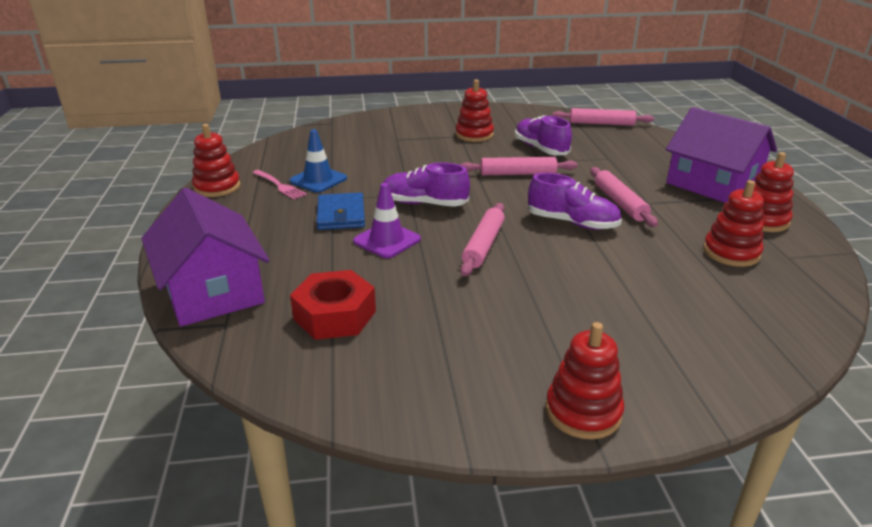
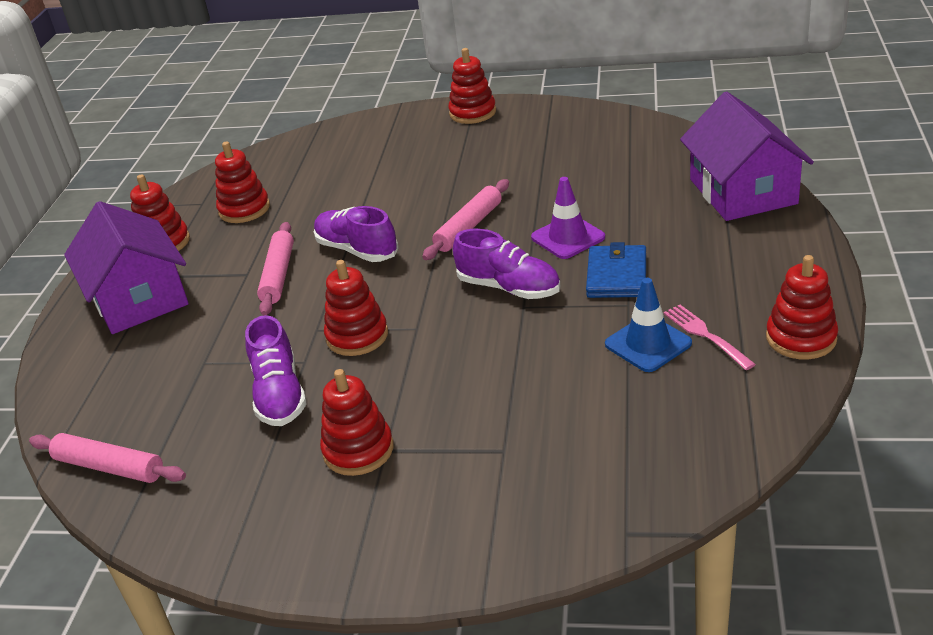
camera: 160 degrees left, 5 degrees up
red nut [290,270,376,340] -> none
pink rolling pin [460,157,578,175] -> red stacking toy [324,260,388,356]

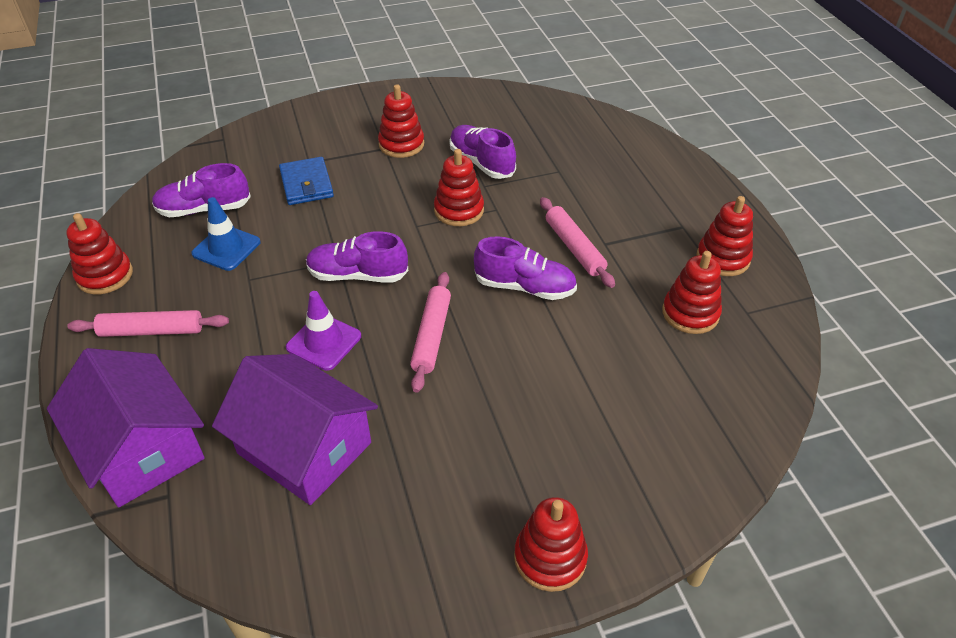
camera: 150 degrees right, 10 degrees up
pink rolling pin [29,433,186,483] -> pink rolling pin moved to [67,310,229,337]
purple house [64,201,189,334] -> purple house moved to [212,354,378,505]
blue wallet [586,242,646,298] -> blue wallet moved to [279,157,334,205]
pink fork [664,305,756,370] -> none
none -> purple shoe [152,163,251,217]

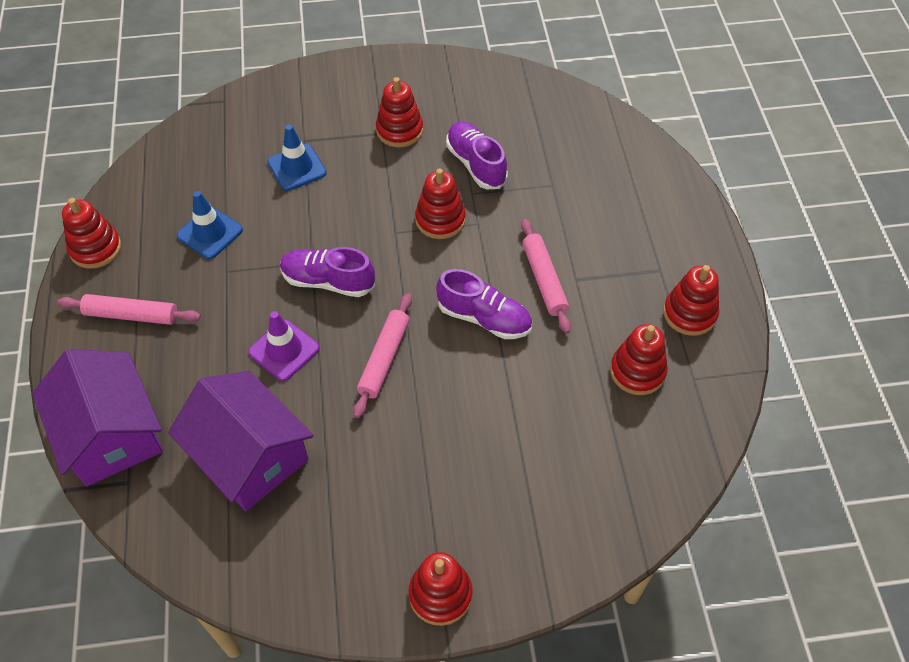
camera: 10 degrees right, 10 degrees up
purple shoe [152,163,251,217] -> none
blue wallet [279,157,334,205] -> blue traffic cone [267,125,327,191]

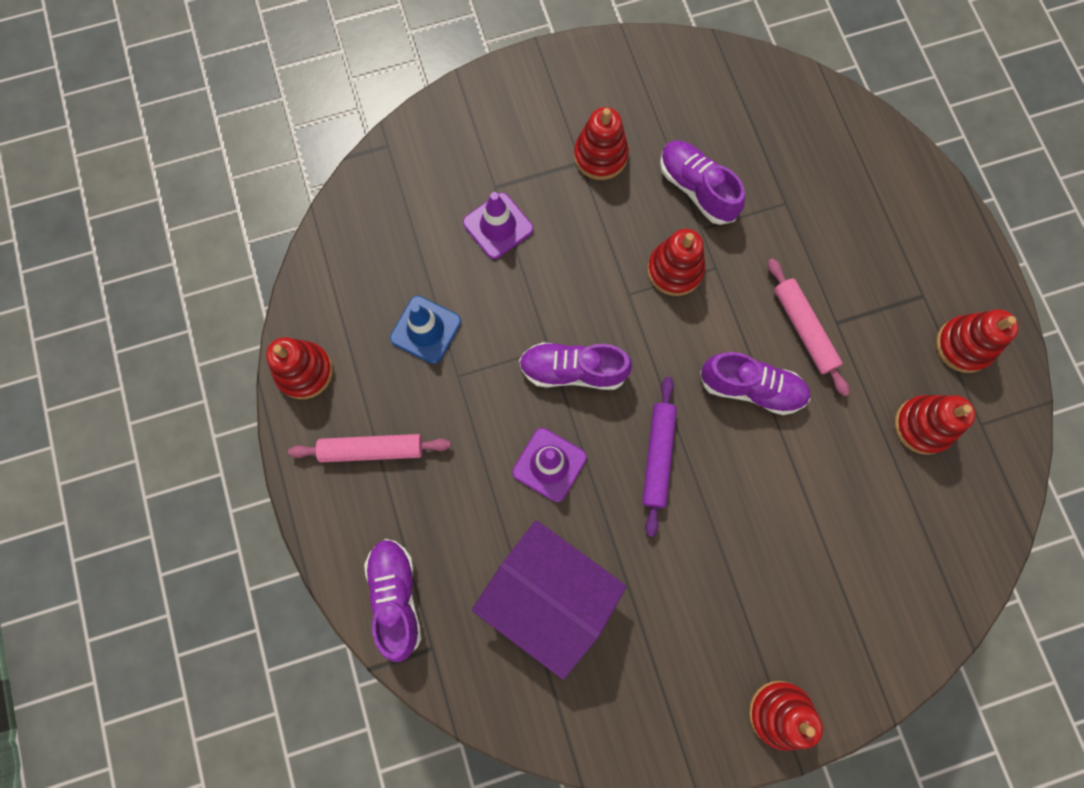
camera: 10 degrees left, 20 degrees up
purple house [32,349,163,487] -> purple shoe [364,539,422,662]
blue traffic cone [267,125,327,191] -> purple traffic cone [463,192,533,259]
pink rolling pin [353,293,412,418] -> purple rolling pin [642,377,677,537]

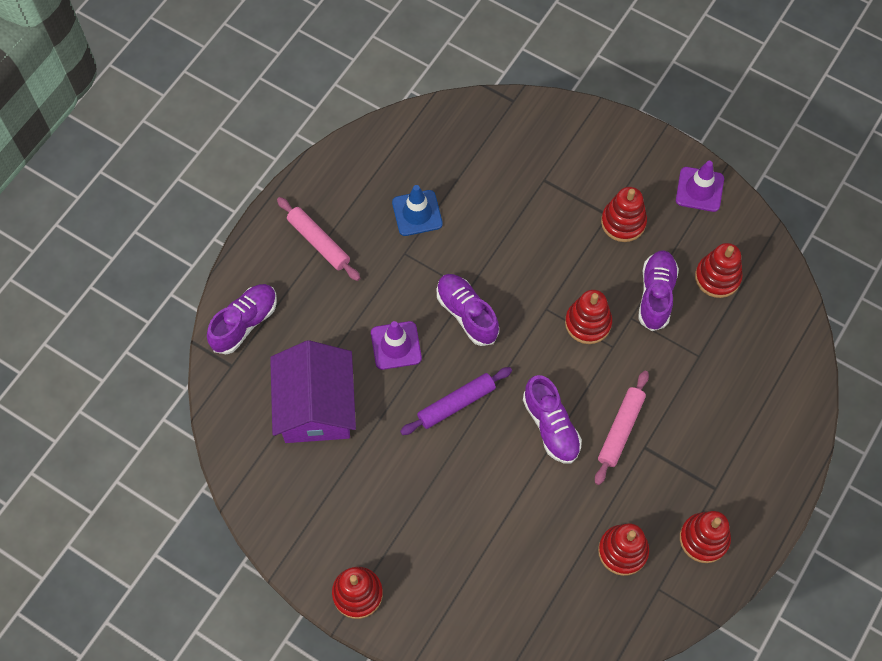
camera: 50 degrees right, 10 degrees down
red stacking toy [266,337,333,399] -> red stacking toy moved to [695,243,743,298]
purple traffic cone [463,192,533,259] -> purple traffic cone moved to [676,161,724,212]

